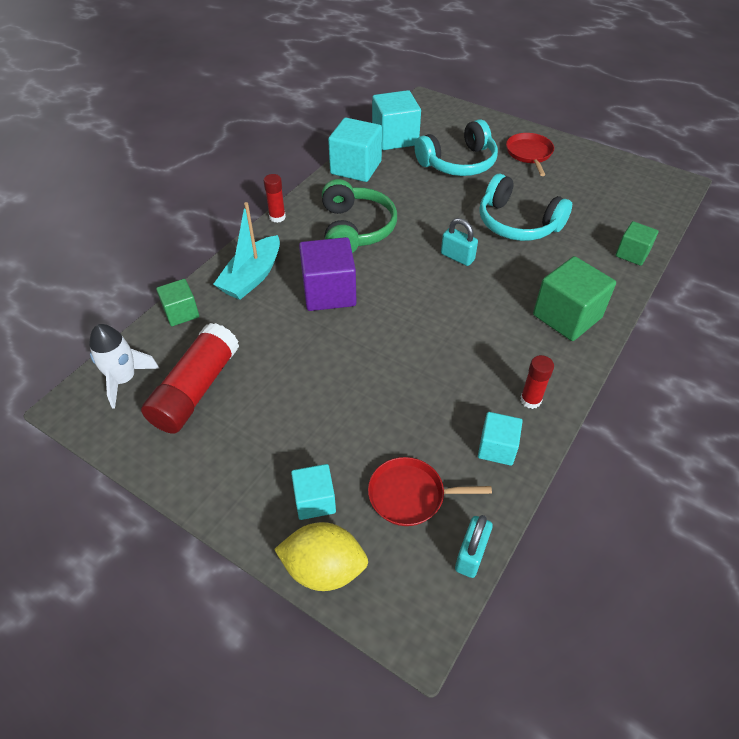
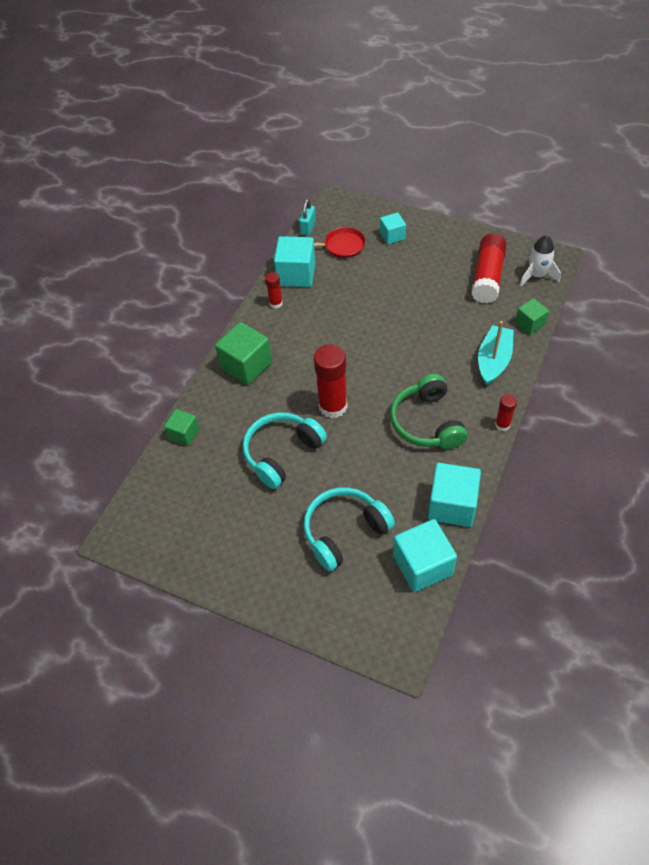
camera: 175 degrees right, 5 degrees up
yellow lemon [274,522,368,591] -> none
purple cube [299,237,357,311] -> none
turquoise padlock [441,218,478,266] -> red glue stick [314,344,348,419]
turquoise cube [478,412,523,466] -> turquoise cube [274,236,315,287], size x1.70
turquoise headphones [479,174,572,241] -> turquoise headphones turned 75 degrees counterclockwise [243,413,327,489]
red pan [506,133,554,176] -> none

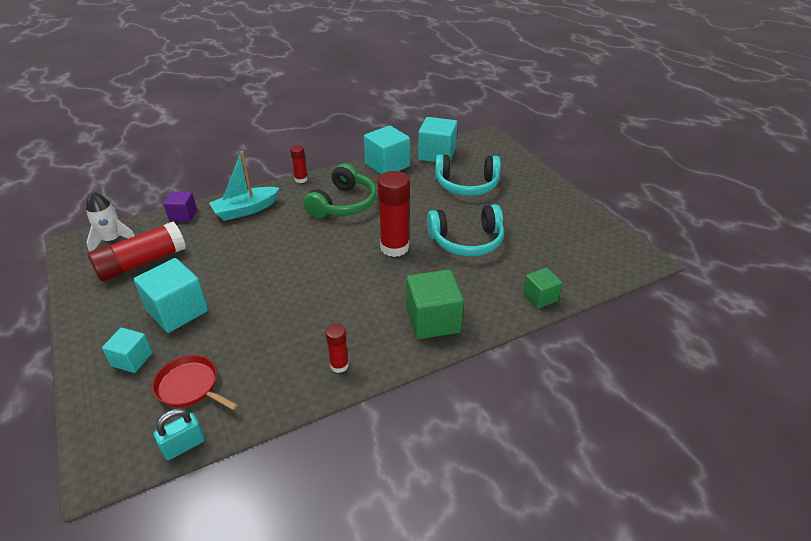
camera: 145 degrees left, 15 degrees down
turquoise cube [274,236,315,287] -> turquoise cube moved to [134,258,208,333]
green cube [515,298,549,335] -> purple cube [163,191,197,222]

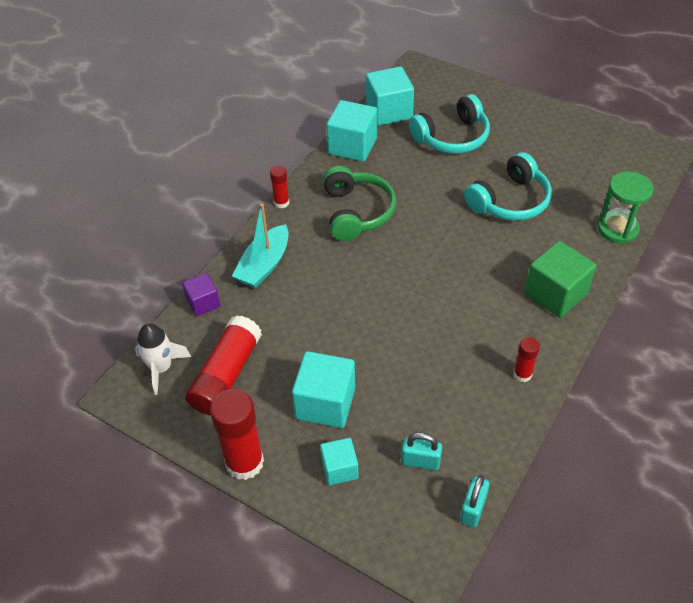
camera: 30 degrees left, 10 degrees up
red pan [152,355,238,410] -> turquoise padlock [401,433,442,470]
red glue stick [377,171,410,257] -> red glue stick moved to [210,389,264,480]
green cube [523,268,562,309] -> green hourglass [598,171,653,244]

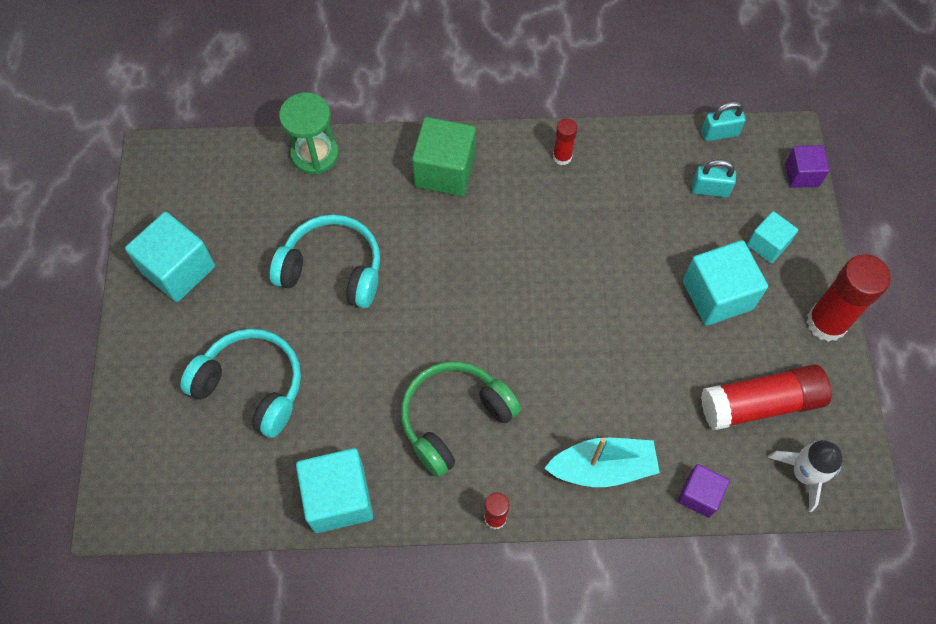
camera: 125 degrees left, 15 degrees up
turquoise cube [366,66,414,126] -> turquoise cube moved to [125,212,215,302]
turquoise padlock [401,433,442,470] -> turquoise padlock turned 60 degrees counterclockwise [692,160,736,197]
none -> purple cube [785,145,829,188]

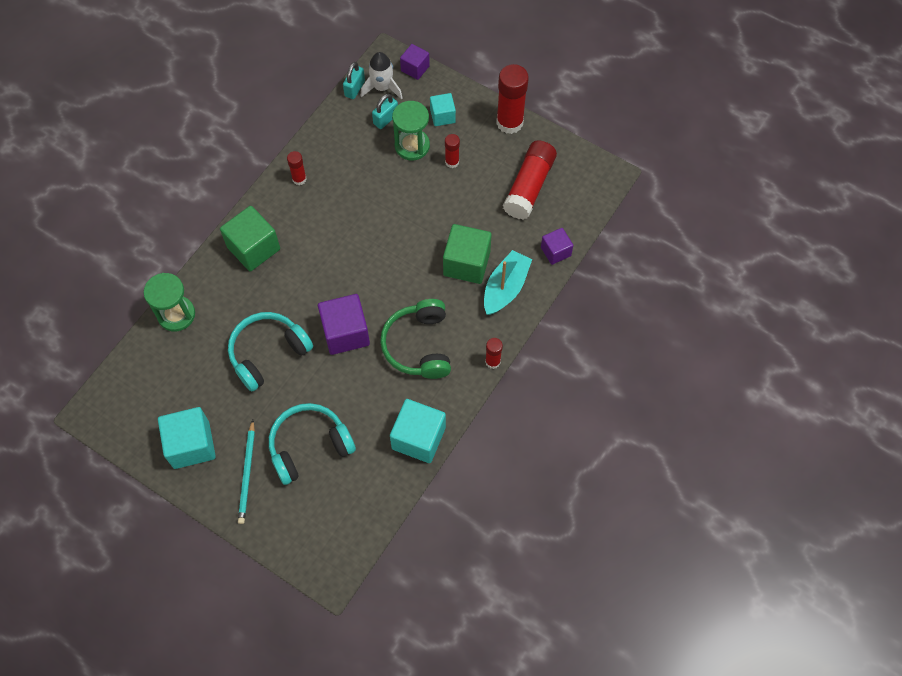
camera: 55 degrees left, 0 degrees up
turquoise cube [683,240,768,326] -> red glue stick [445,134,460,168]
white rocket [768,440,843,512] -> white rocket moved to [361,52,402,99]
none -> turquoise pencil [238,420,255,524]
none -> purple cube [318,294,370,355]
none -> green hourglass [392,101,430,160]
none -> green cube [443,224,492,284]

